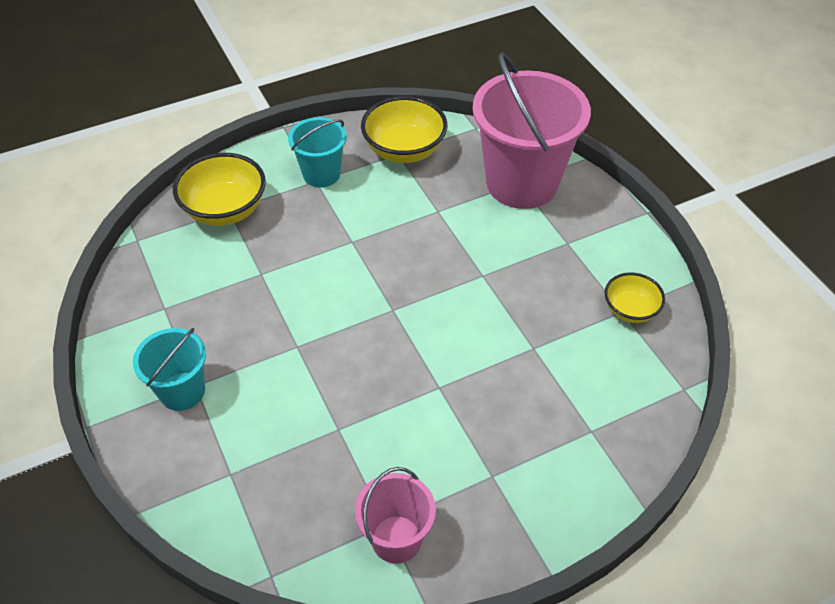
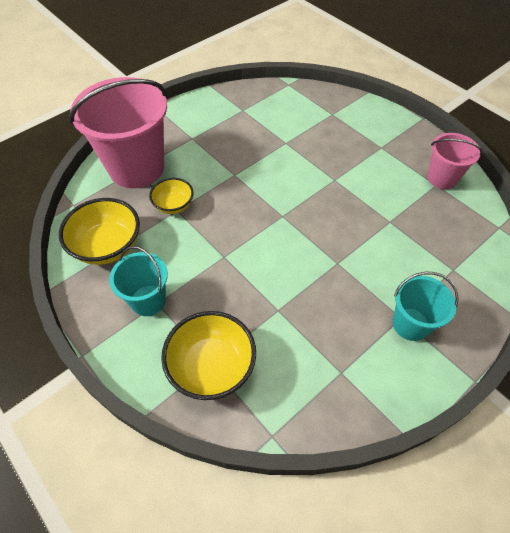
camera: 105 degrees left, 5 degrees up
yellow bowl [605,272,665,323] -> yellow bowl moved to [149,178,194,214]

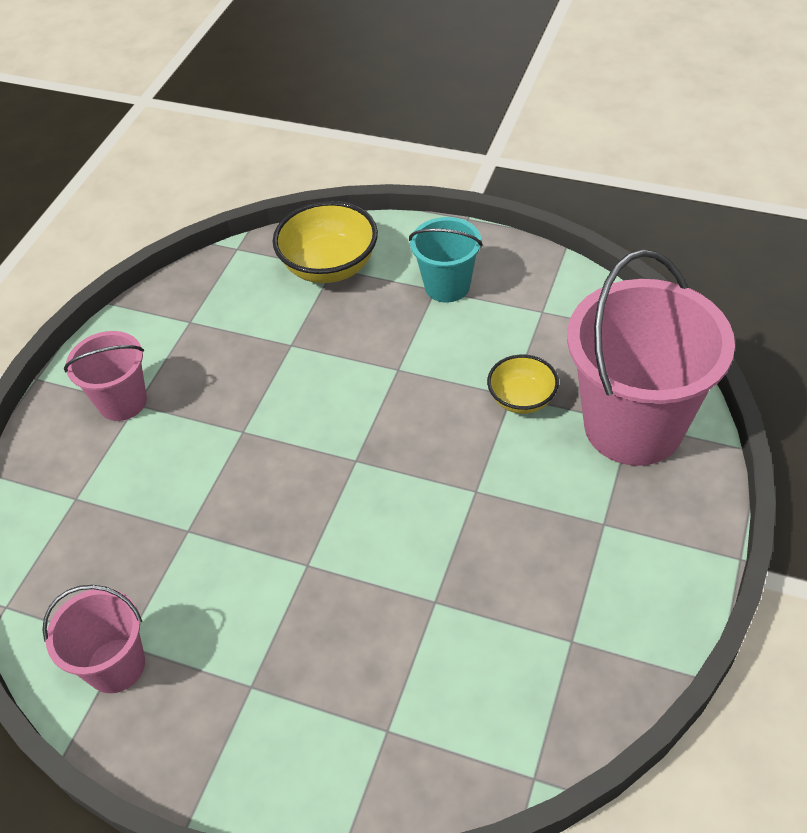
camera: 155 degrees right, 5 degrees down
yellow bowl [59,198,140,265] -> none
turquoise bucket [393,272,459,341] -> pink bucket [64,331,147,421]

